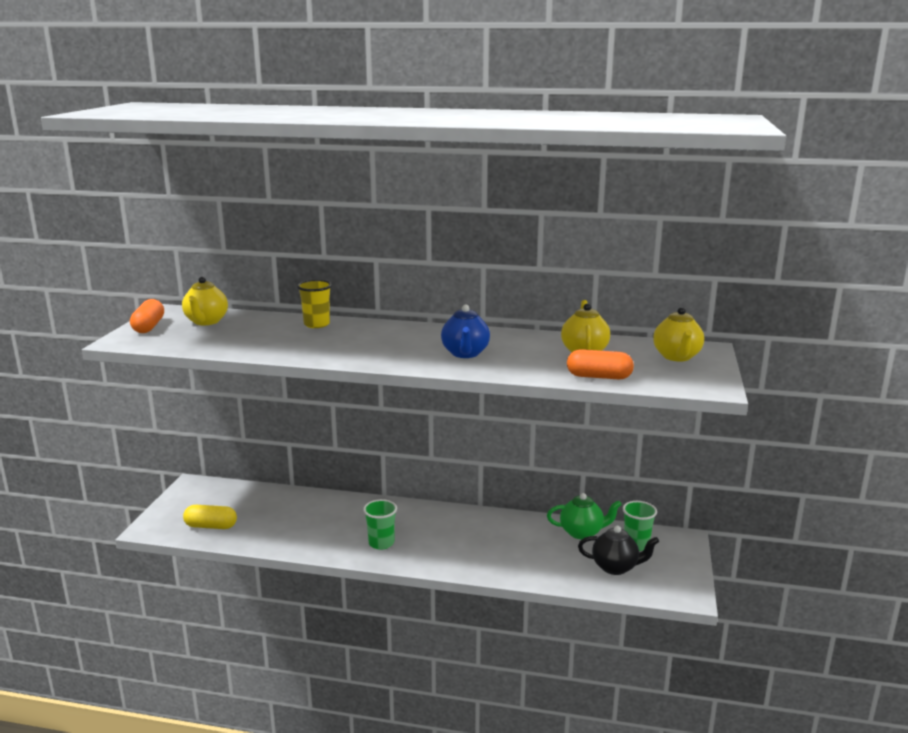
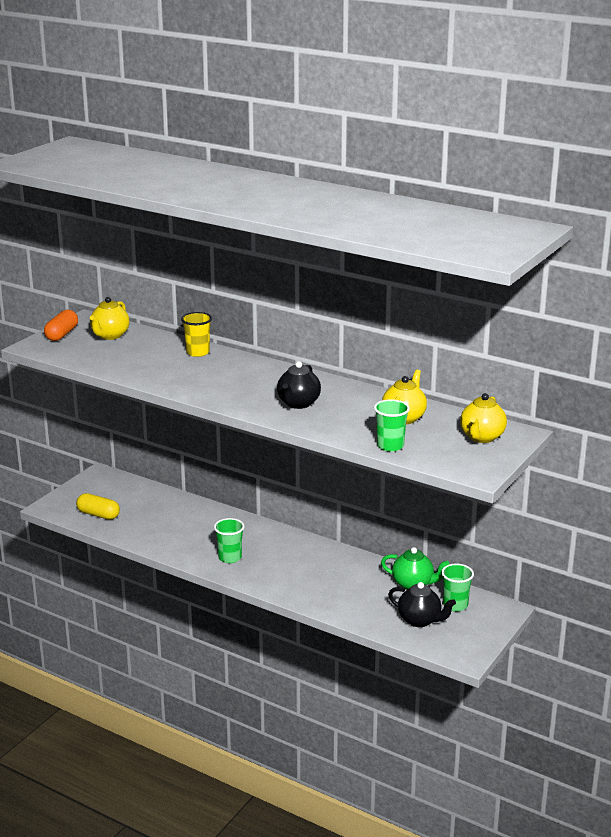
camera: 20 degrees right, 5 degrees up
blue teapot [441,305,490,358] -> black teapot [277,361,321,409]
orange capsule [567,349,634,379] -> green cup [374,399,410,452]

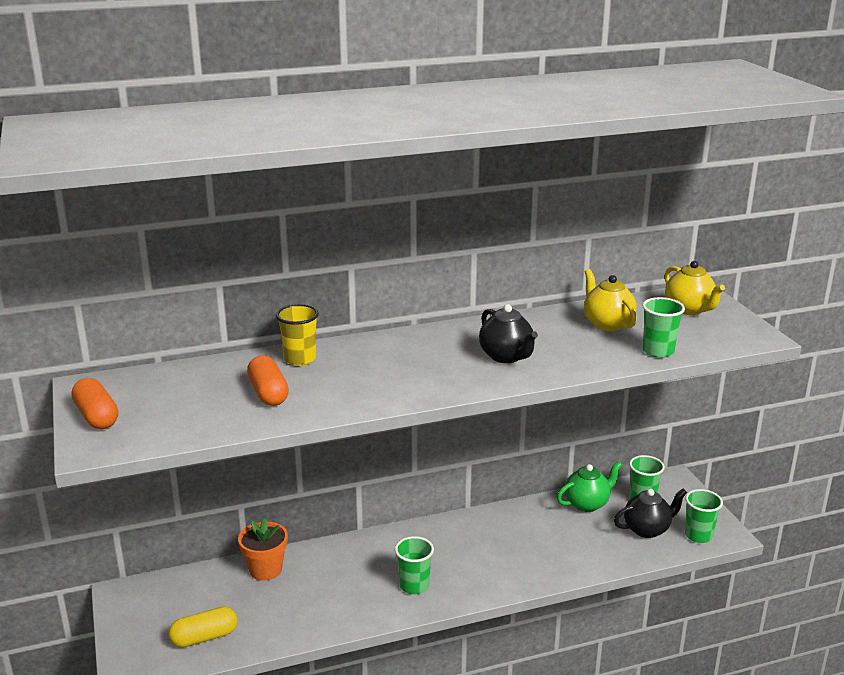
camera: 50 degrees left, 0 degrees up
yellow teapot [90,297,130,340] -> none
none -> orange flower pot [238,518,288,581]
none -> orange capsule [247,356,289,406]
none -> green cup [685,489,723,543]

